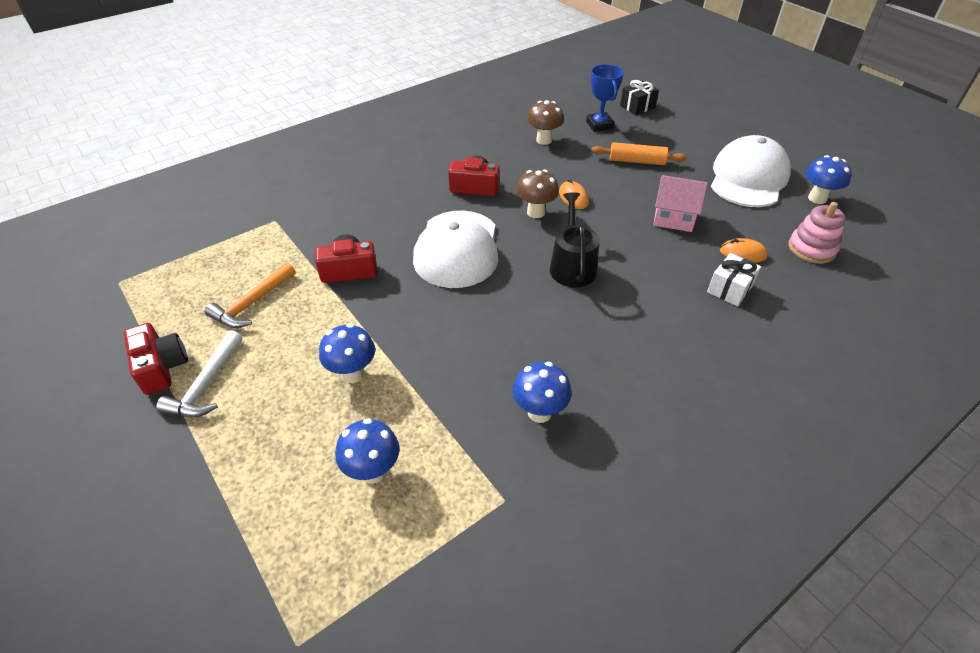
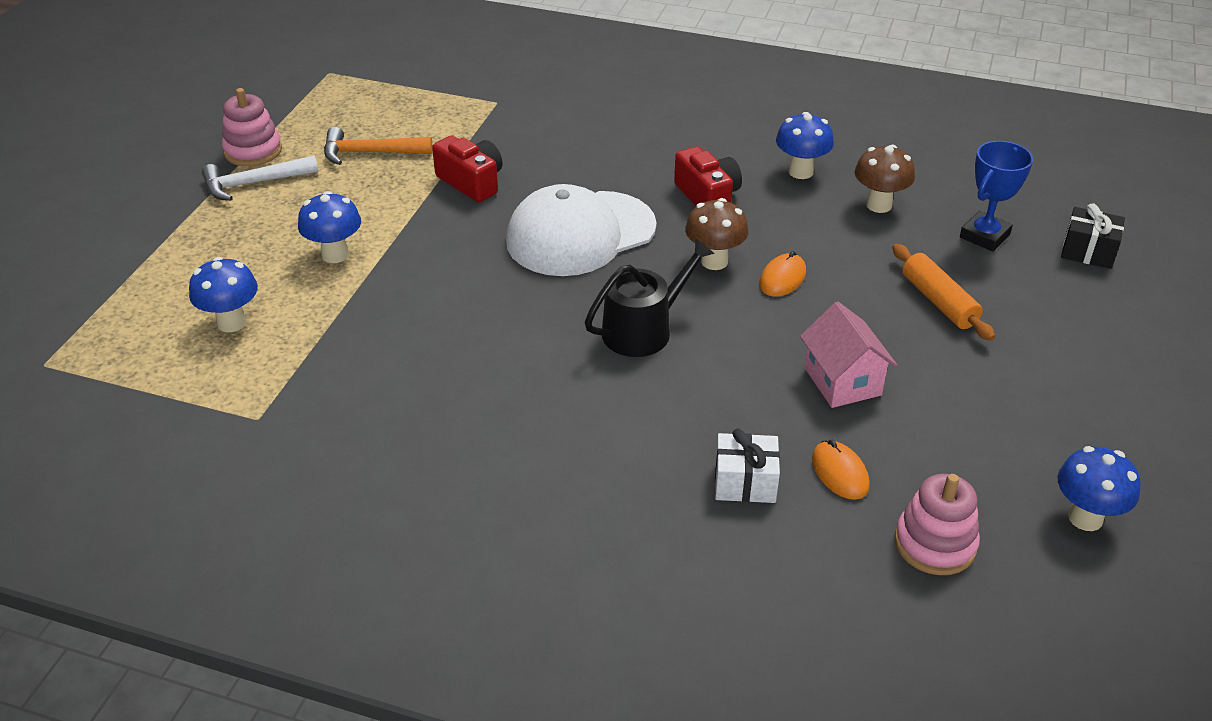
camera: 55 degrees right, 5 degrees down
red camera [124,323,188,395] -> pink stacking toy [222,88,282,166]
blue mushroom [513,362,571,423] -> blue mushroom moved to [776,112,834,179]
white cap [711,135,791,207] -> none

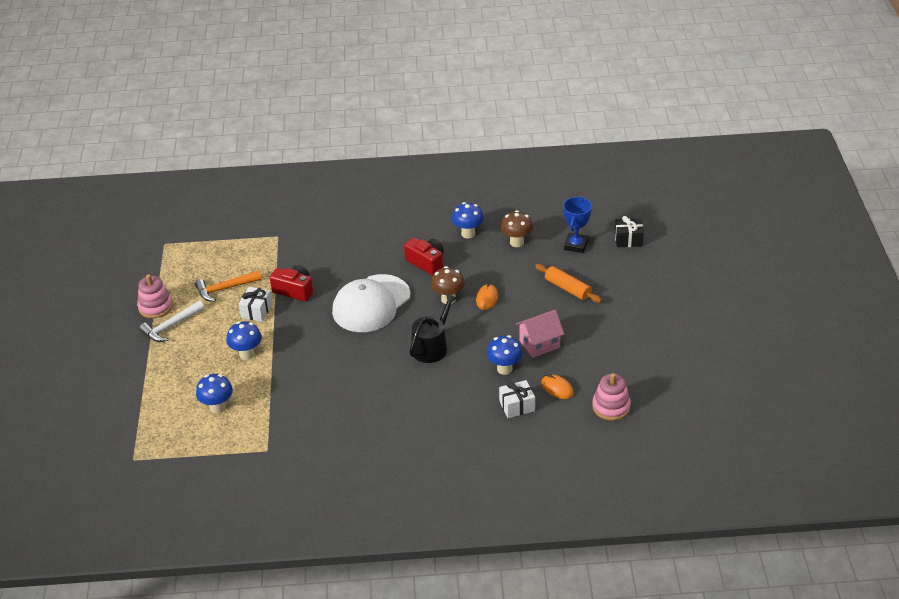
camera: 20 degrees left, 0 degrees up
pink house [800,301,897,408] -> pink house turned 75 degrees counterclockwise [516,310,564,358]
blue mushroom [1058,446,1141,531] -> blue mushroom moved to [487,335,523,375]
none -> white gift [239,287,272,322]

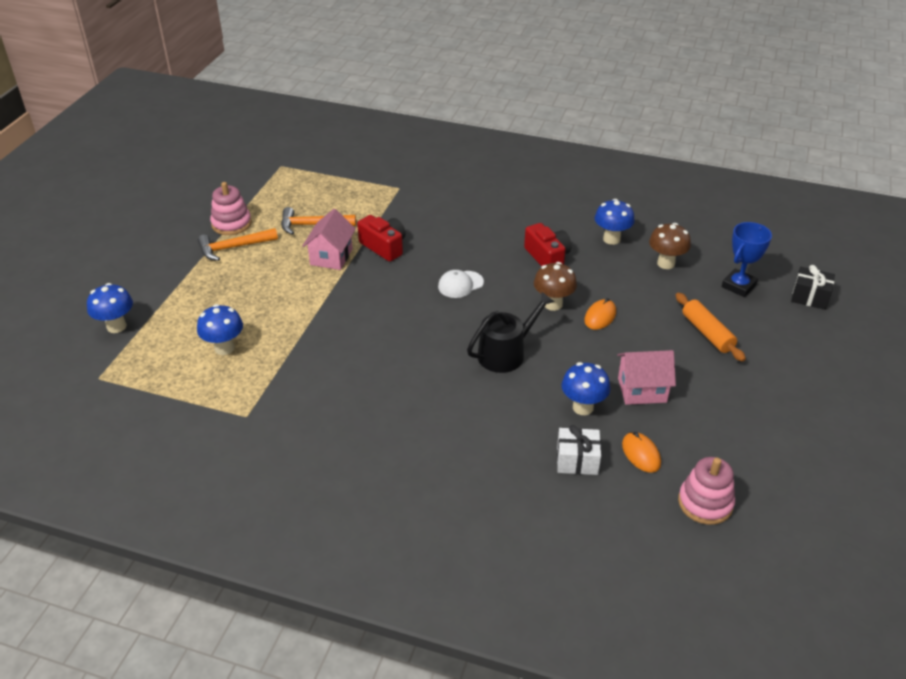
camera: 20 degrees right, 0 degrees up
white hammer [139,301,205,342] -> orange hammer [198,228,278,261]
blue mushroom [226,321,262,360] -> blue mushroom moved to [87,283,133,333]
white gift [239,287,272,322] -> pink house [303,209,356,270]
white cap [332,274,410,332] -> white cap [438,270,484,298], size x0.44

